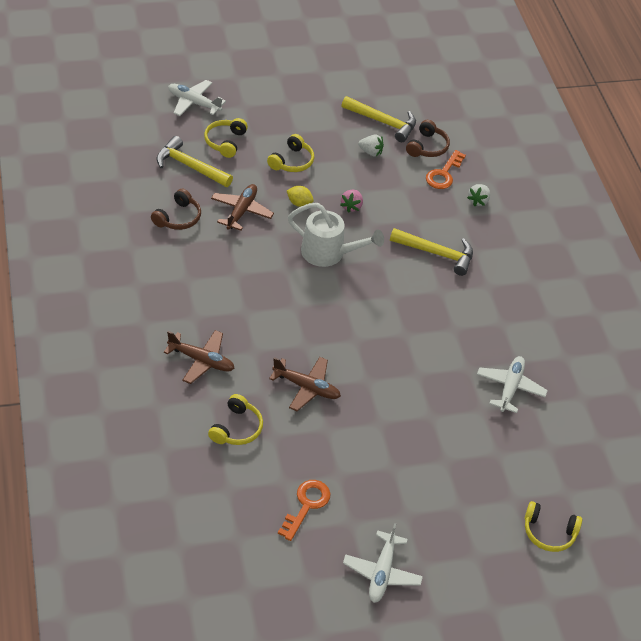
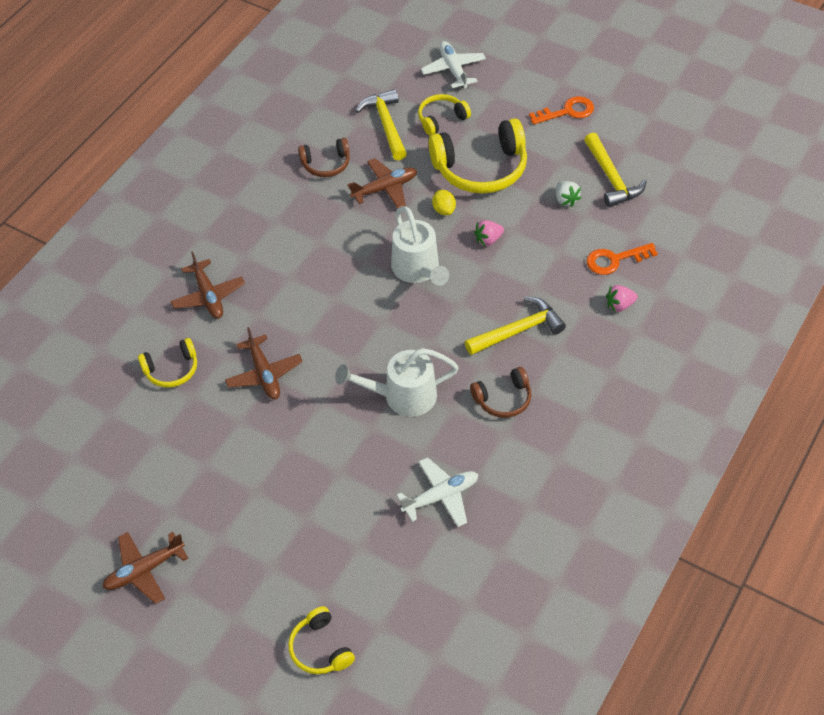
camera: 50 degrees right, 5 degrees up
yellow headphones [267,134,314,172] -> yellow headphones [429,118,527,194], size x1.87
orange key [278,480,331,541] -> orange key moved to [529,96,594,125]
white plane [343,523,423,603] -> brown plane [102,532,188,604]
yellow hammer [390,228,473,276] -> yellow hammer turned 90 degrees counterclockwise [465,296,566,355]
brown headphones [406,120,450,157] -> brown headphones moved to [470,367,532,418]
white strawberry [467,184,490,206] -> pink strawberry [606,285,638,312]
none -> white watering can [335,348,459,417]

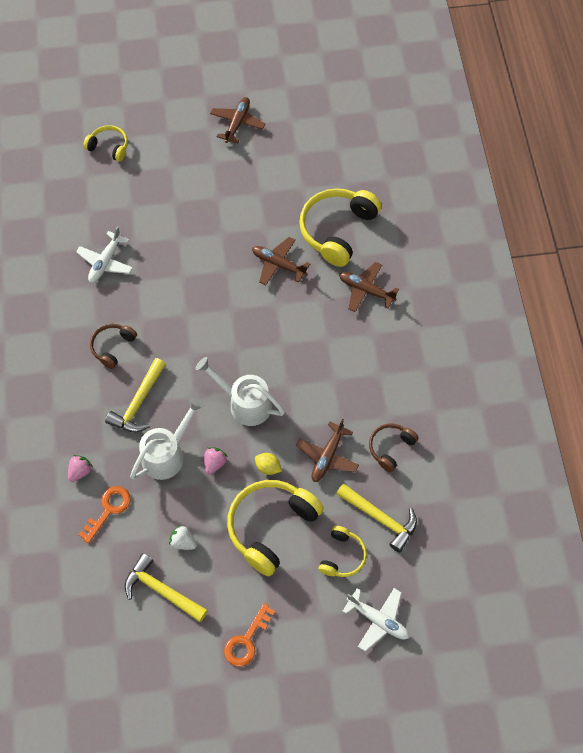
camera: 140 degrees right, 10 degrees up
yellow headphones [138,338,197,387] -> yellow headphones [299,188,381,267], size x1.87
white watering can [335,348,459,417] -> white watering can moved to [130,397,204,480]

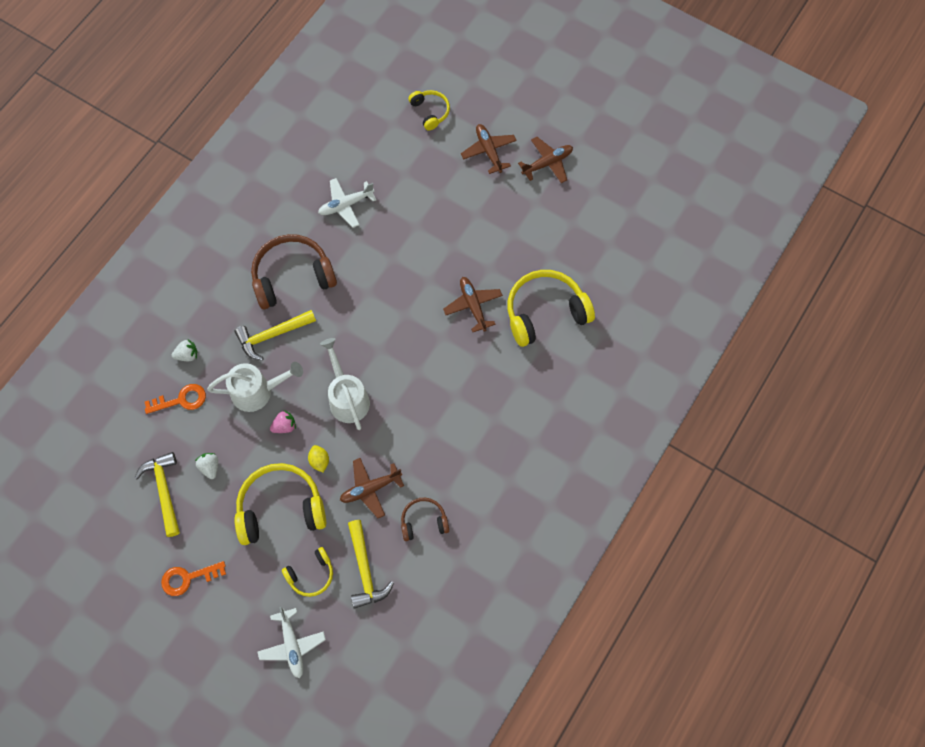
camera: 40 degrees right, 5 degrees up
pink strawberry [68,455,93,482] -> white strawberry [172,340,198,361]
brown headphones [90,324,137,369] -> brown headphones [251,234,337,309], size x1.87
brown plane [339,262,399,312] -> brown plane moved to [461,124,517,174]

